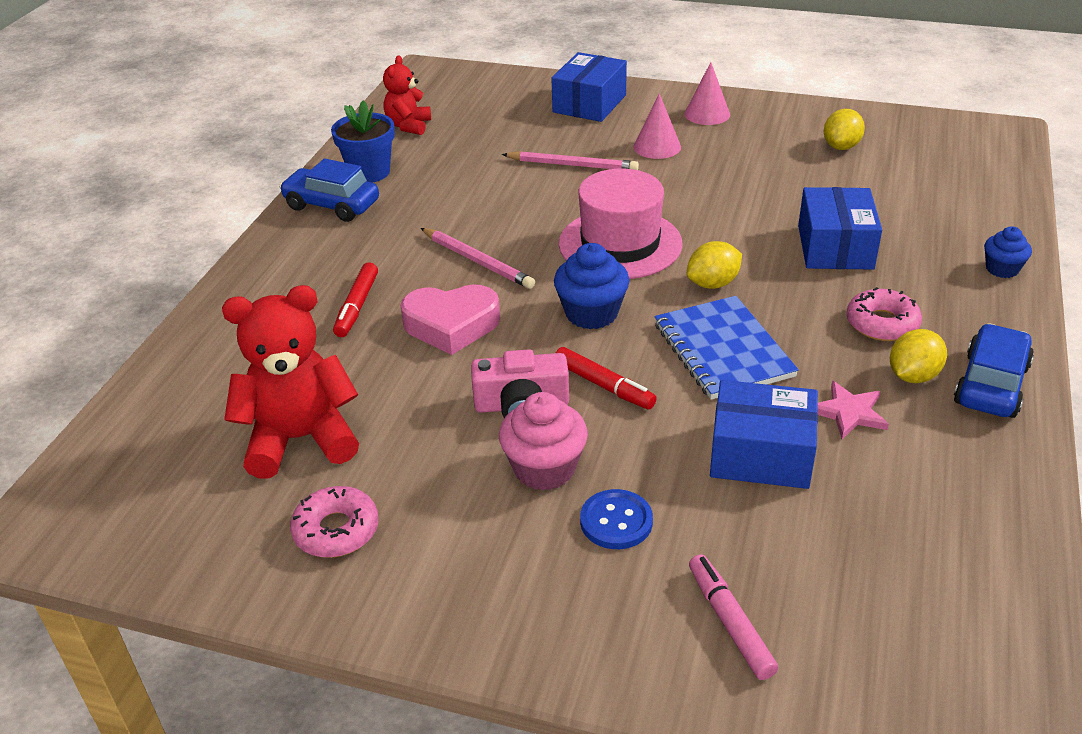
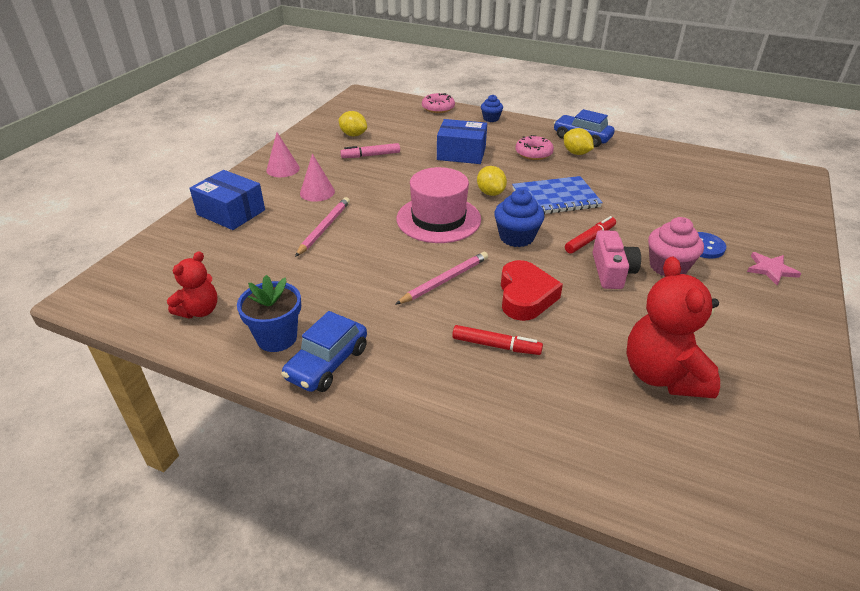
camera: 85 degrees left, 0 degrees up
pink donut [290,486,379,558] -> pink donut moved to [422,93,455,113]
red teddy bear [383,55,431,135] -> red teddy bear turned 75 degrees counterclockwise [167,251,218,318]
pink heart [401,284,500,355] -> red heart [501,260,563,321]
pink marker [689,554,778,680] -> pink marker moved to [340,143,400,158]
blue box [710,380,818,489] -> none
pink star [817,381,889,439] -> pink star moved to [747,252,801,286]

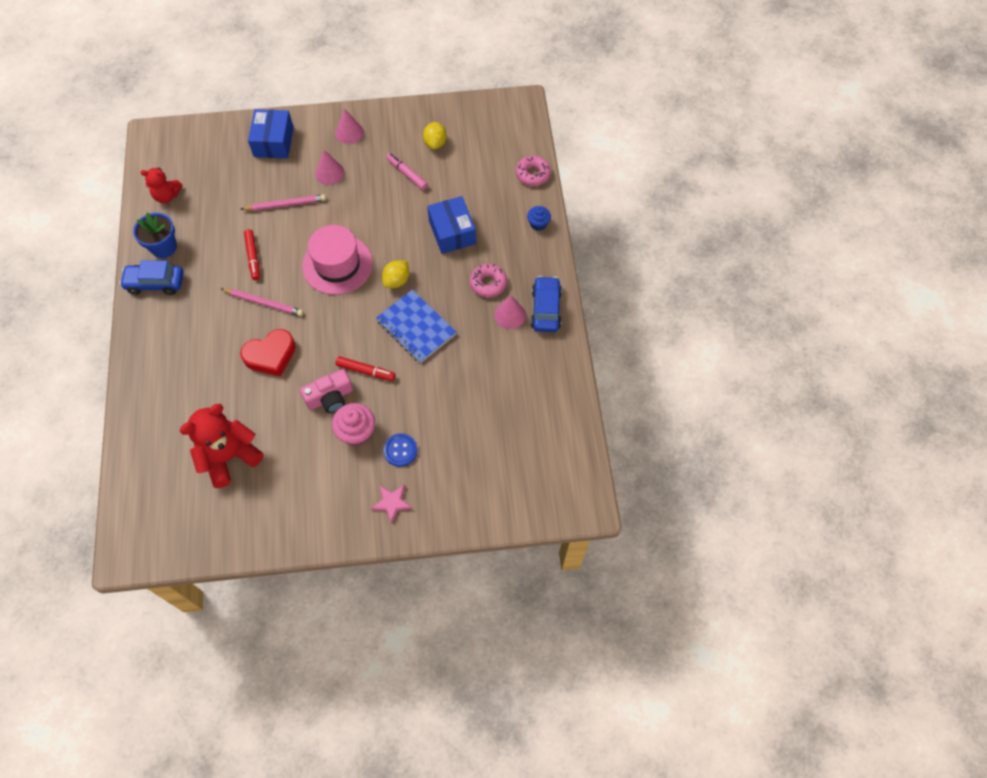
camera: 60 degrees right, 25 degrees up
red marker [452,325,543,355] -> red marker moved to [244,229,260,280]
blue cupcake [494,189,545,247] -> none
yellow lemon [564,128,594,155] -> pink cone [494,296,526,329]

